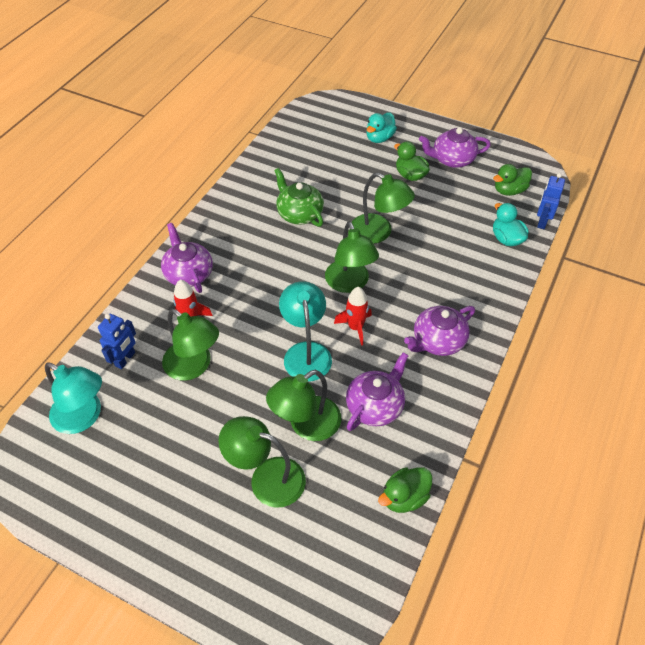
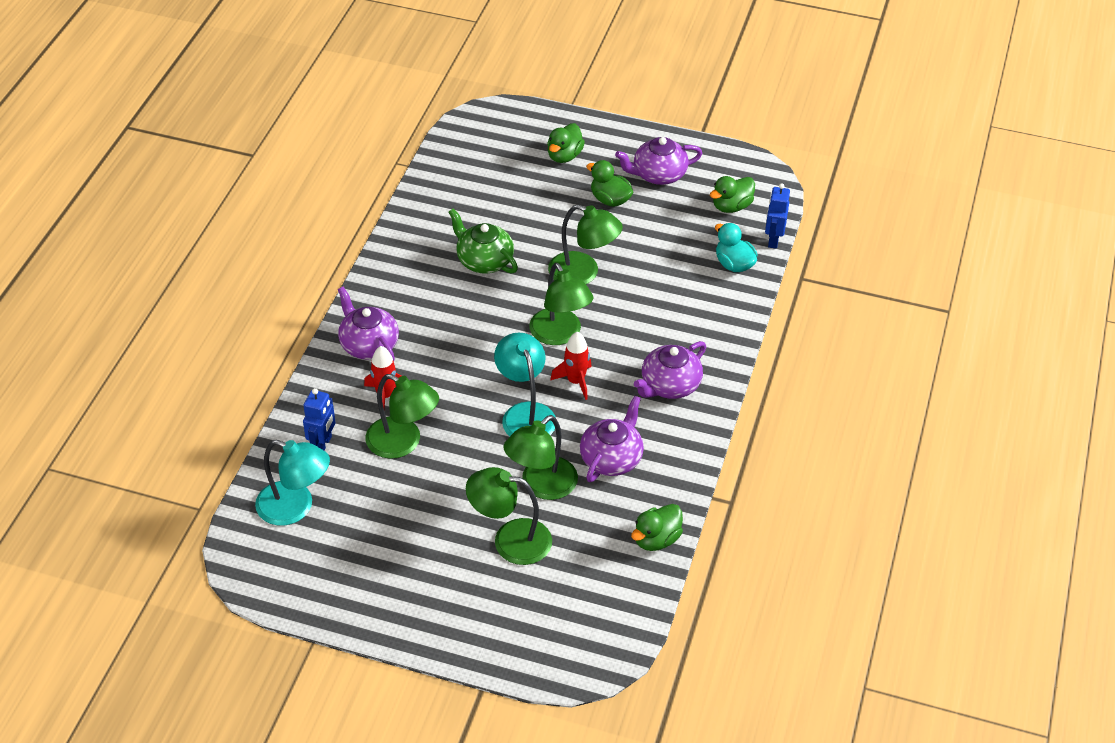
camera: 10 degrees left, 5 degrees down
turquoise duck [366,113,397,143] -> green duck [547,123,585,163]

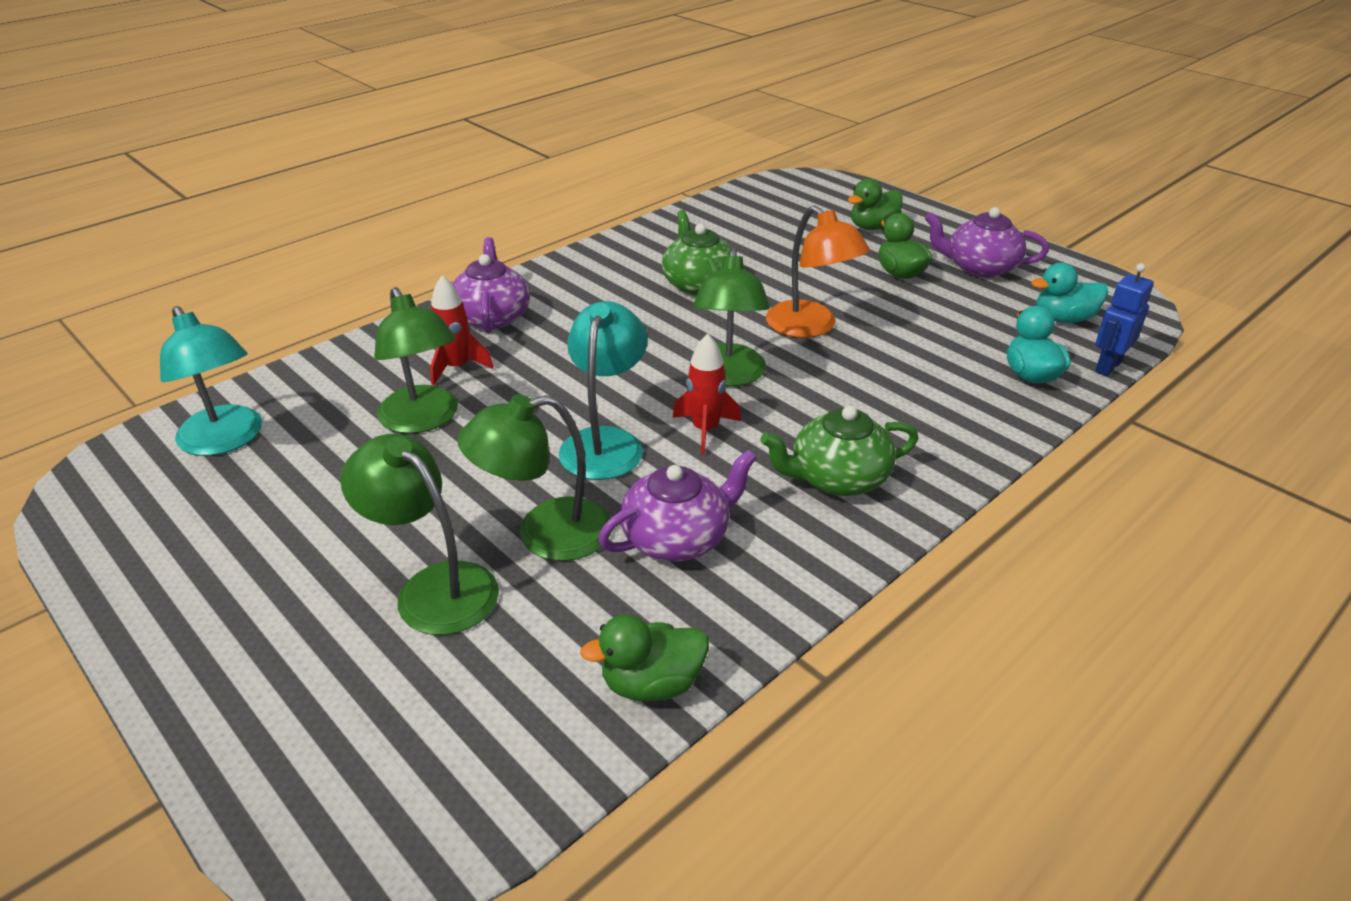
camera: 30 degrees right, 10 degrees down
blue robot [303,388,335,451] -> none
green lamp [548,204,623,284] -> orange lamp [766,206,870,338]
purple teapot [634,341,706,399] -> green teapot [760,406,919,496]
green duck [710,176,755,213] -> turquoise duck [1031,263,1108,323]

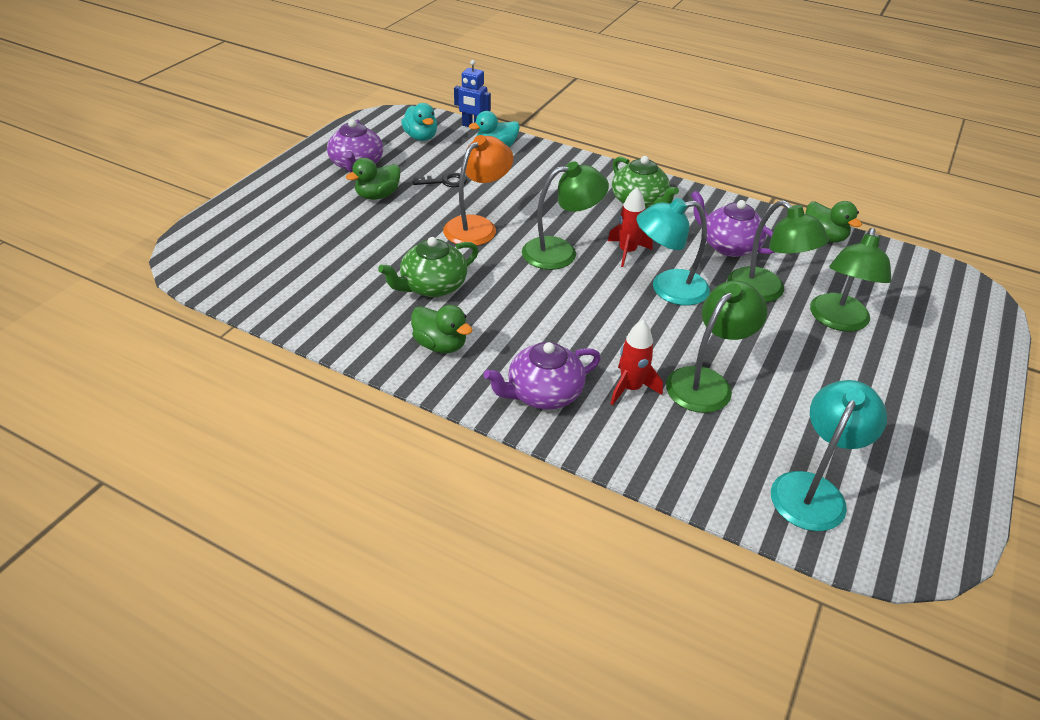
camera: 110 degrees left, 5 degrees up
green duck [848,179,902,230] -> green duck moved to [411,305,472,353]
none -> black key [413,172,467,187]

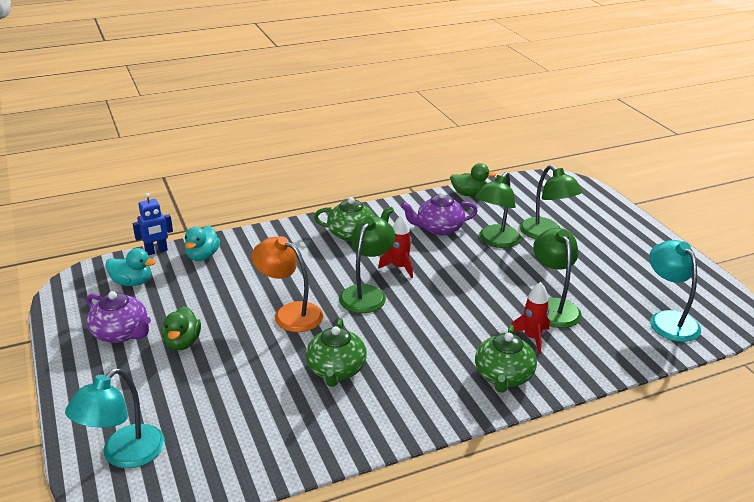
camera: 50 degrees left, 10 degrees down
green duck [411,305,472,353] -> none
black key [413,172,467,187] -> none
orange lamp [443,135,513,246] -> orange lamp turned 45 degrees counterclockwise [251,236,323,332]
purple teapot [484,342,601,410] -> green teapot [475,325,537,393]
turquoise lamp [636,198,710,306] -> turquoise lamp moved to [65,368,165,468]
green lamp [727,201,829,302] -> green lamp turned 120 degrees clockwise [475,172,521,248]

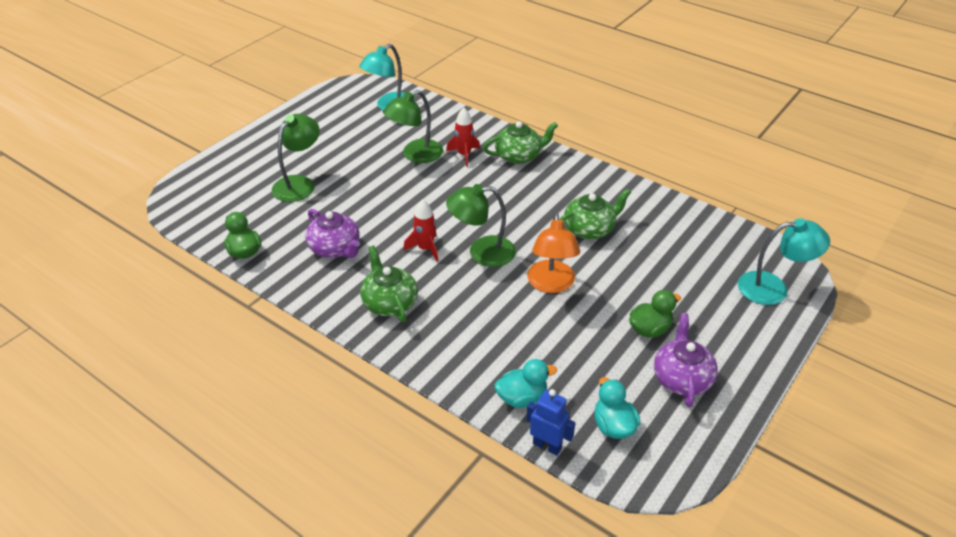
camera: 120 degrees left, 10 degrees up
green lamp [475,172,521,248] -> none

